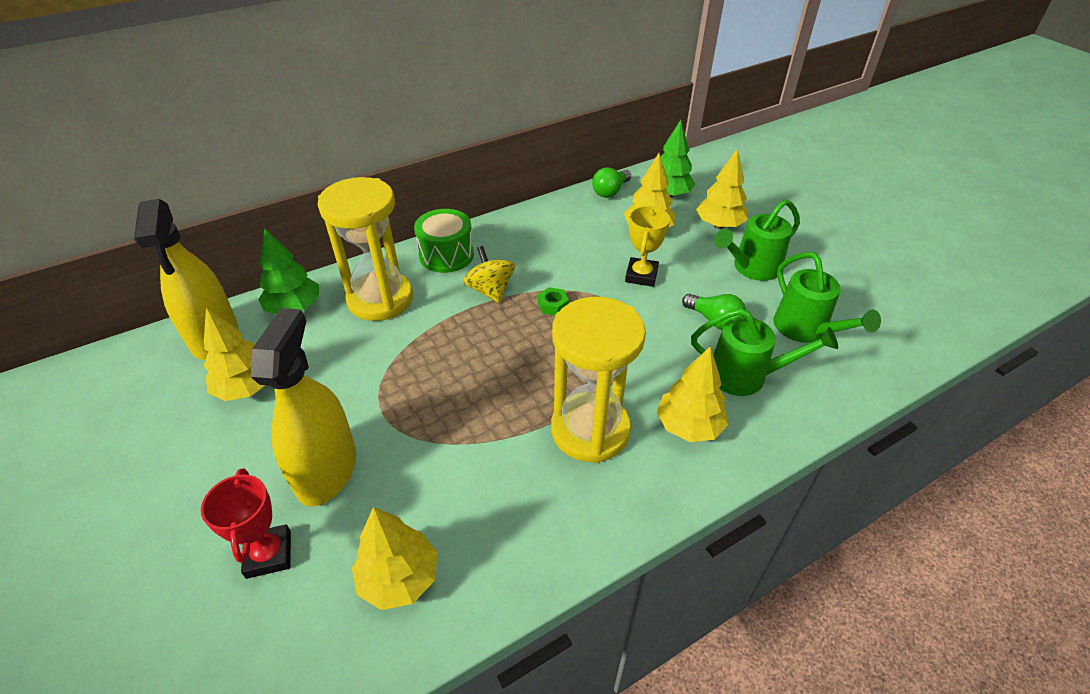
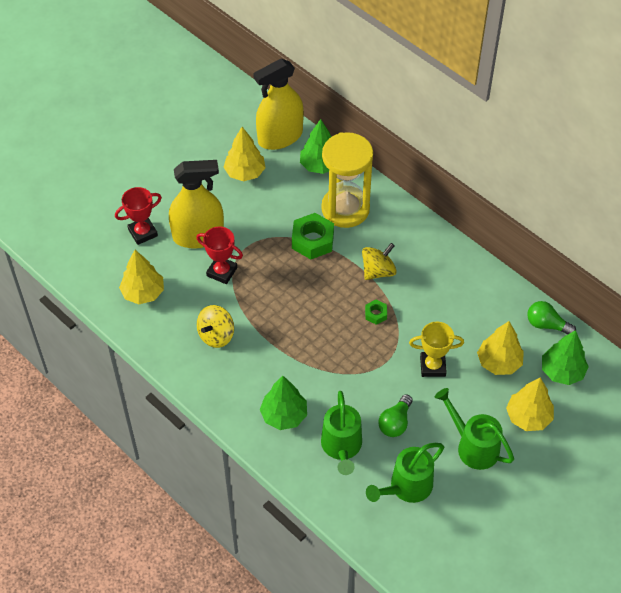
camera: 75 degrees right, 10 degrees up
green drum [414,209,474,273] -> none
yellow hourglass [551,297,646,463] -> none
yellow tree [657,347,728,442] -> green tree [260,376,307,430]
none -> red trophy [196,226,243,284]
none -> yellow spinning top [197,305,234,348]
none -> green nut [292,213,334,259]

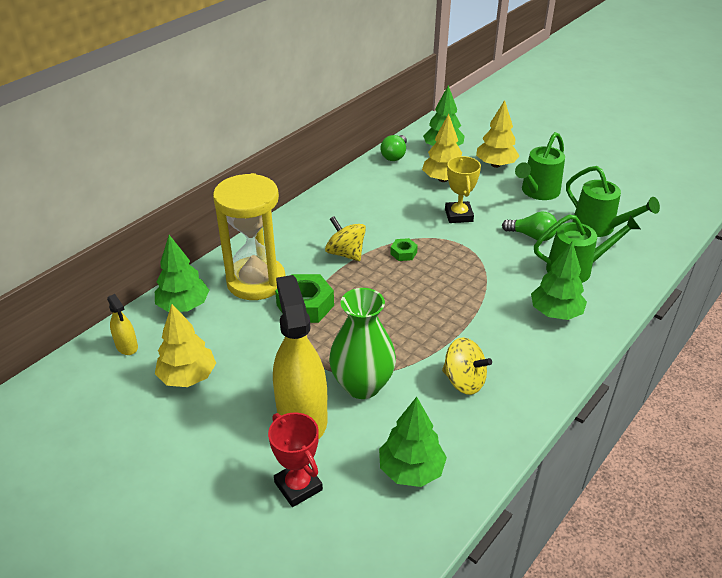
camera: 95 degrees left, 15 degrees down
yellow tree [119,250,164,304] -> green tree [379,397,447,487]
red trophy [196,226,243,284] -> green vase [329,288,396,399]
yellow spray bottle [253,58,304,150] -> yellow spray bottle [107,294,138,355], size x0.45

